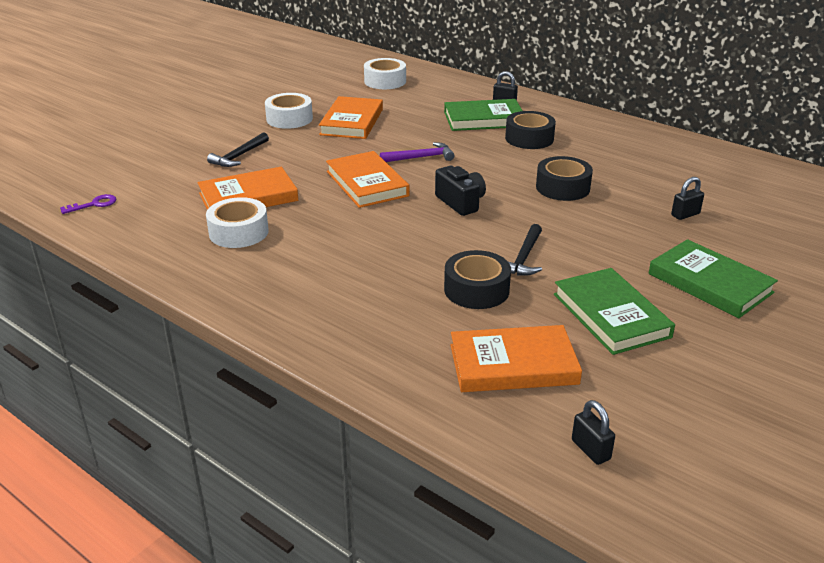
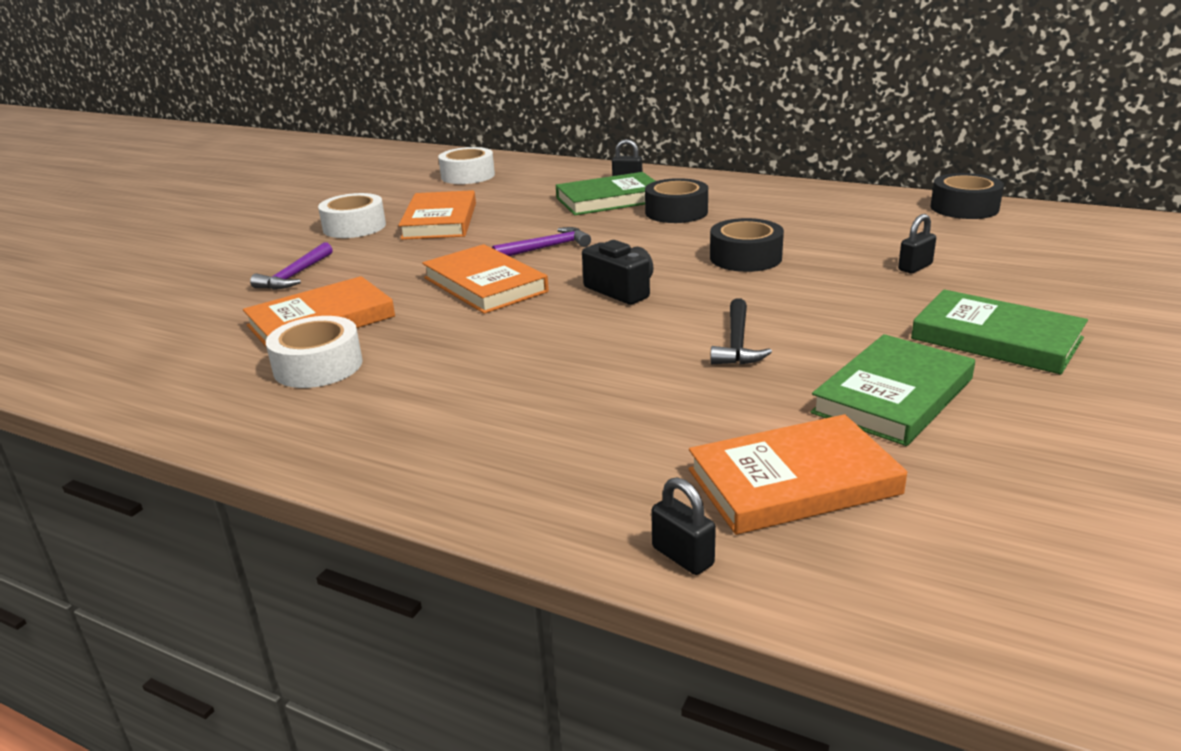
camera: 10 degrees left, 5 degrees down
purple key [60,194,116,214] -> none
black hammer [207,132,269,167] -> purple hammer [250,242,333,290]
black tape [444,250,511,309] -> black tape moved to [931,173,1004,219]
green book [554,268,675,355] -> green book turned 75 degrees clockwise [811,334,975,446]
black padlock [572,400,615,465] -> black padlock moved to [651,477,716,575]

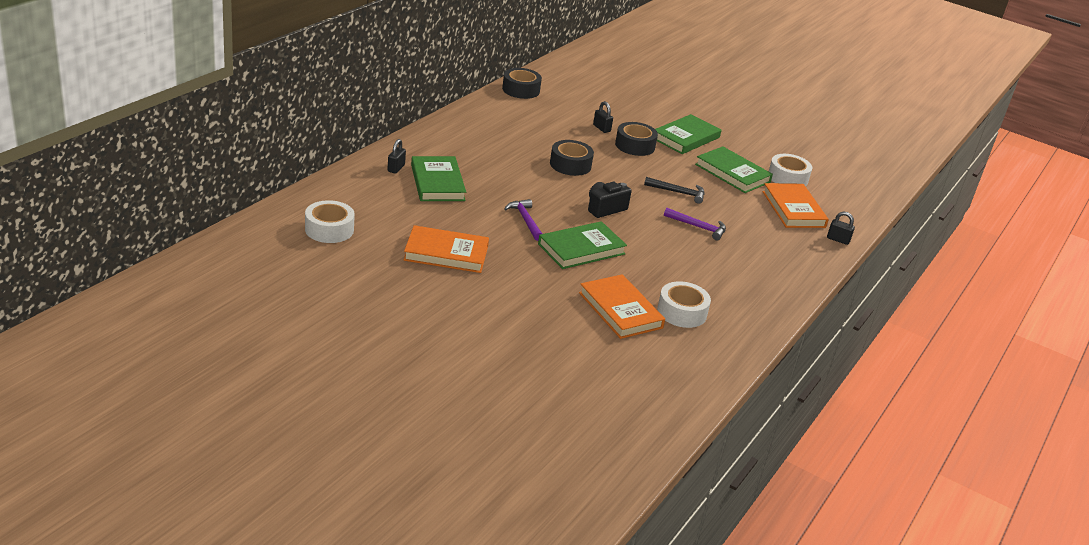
camera: 90 degrees left, 5 degrees up
purple hammer [250,242,333,290] -> purple hammer moved to [664,208,726,240]
white tape [318,193,386,238] -> white tape moved to [769,154,812,186]
orange book [422,244,549,314] -> green book [538,221,627,269]
black tape [645,178,708,223] -> black tape moved to [615,122,658,156]
black padlock [651,477,716,575] -> black padlock turned 60 degrees clockwise [827,211,855,245]

